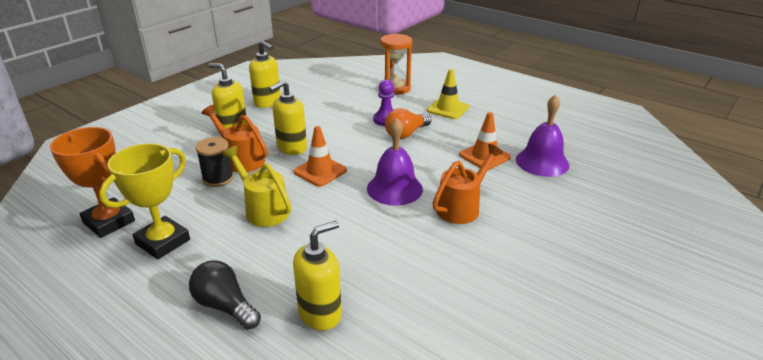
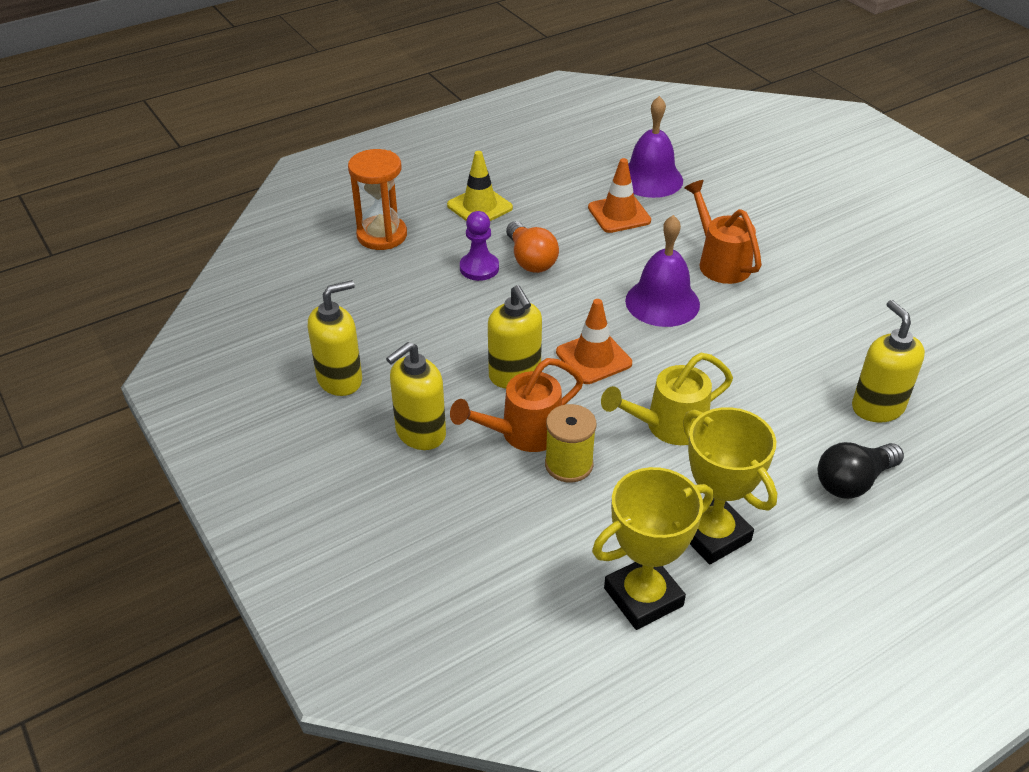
camera: 70 degrees left, 10 degrees up
orange trophy [50,127,135,238] -> yellow trophy [592,467,713,630]
black spool [195,137,234,187] -> yellow spool [545,404,597,482]

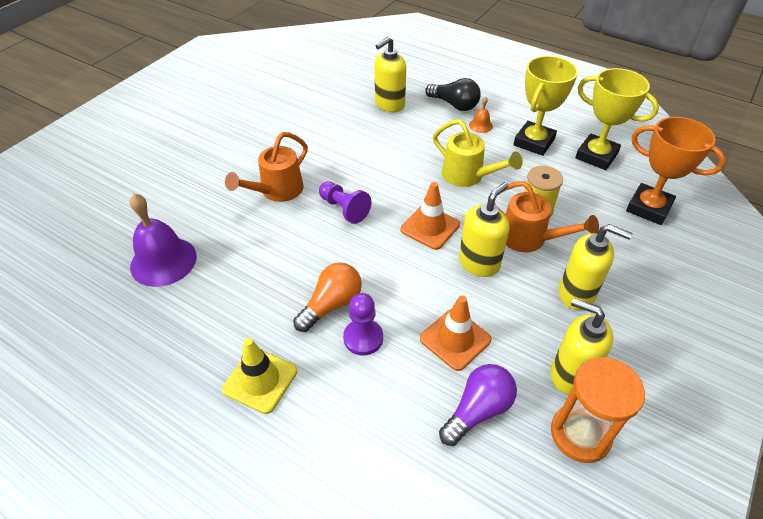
camera: 115 degrees left, 5 degrees up
orange hourglass [348,149,407,250] -> orange hourglass moved to [551,357,645,463]
orange traffic cone [588,158,651,233] -> orange traffic cone moved to [420,296,491,371]
purple bell [625,215,700,327] -> purple pawn [319,181,372,224]
none -> purple light bulb [439,364,517,446]
none -> orange bell [469,96,493,133]
none -> orange trophy [626,117,726,225]

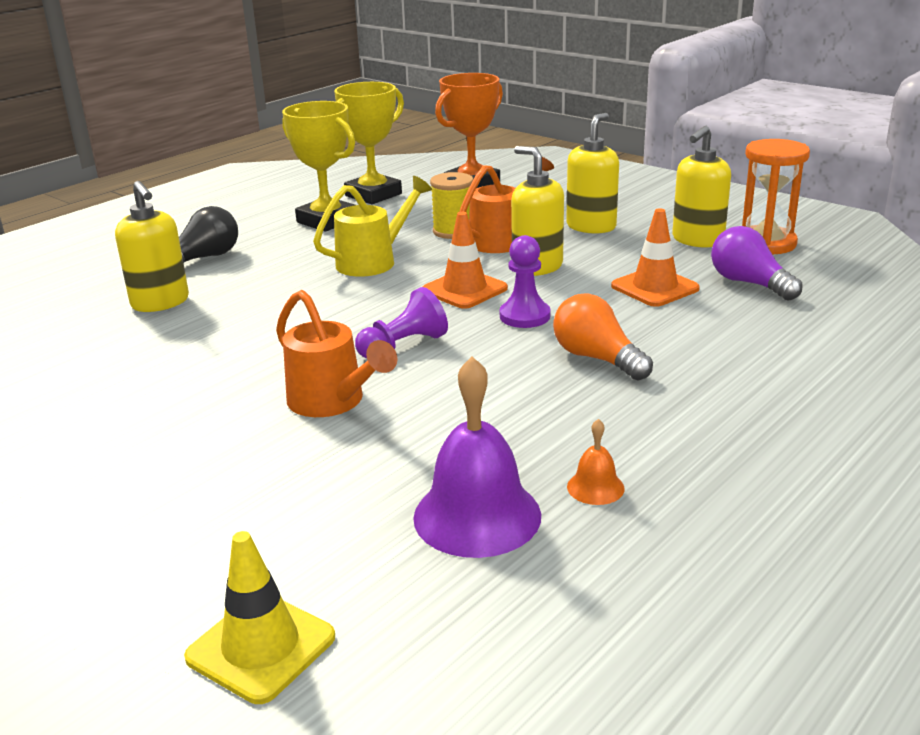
camera: 80 degrees left, 20 degrees down
yellow traffic cone [222,338,297,414] -> yellow traffic cone moved to [184,531,335,704]
purple pawn [343,293,383,355] -> purple pawn moved to [500,235,550,328]
orange bell [469,96,493,133] -> orange bell moved to [567,419,625,505]

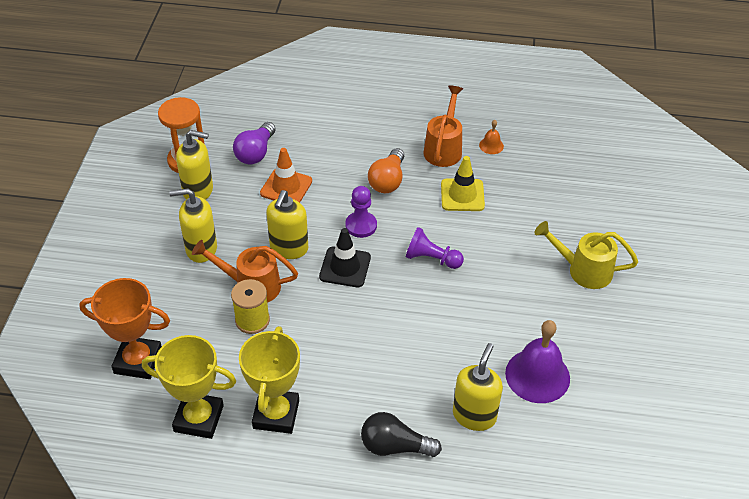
camera: 125 degrees left, 20 degrees up
yellow traffic cone [184,531,335,704] -> yellow traffic cone moved to [441,156,485,211]
orange watering can [276,290,397,417] -> orange watering can moved to [423,85,463,167]
yellow watering can [313,176,432,277] -> yellow watering can moved to [535,221,638,289]
purple bell [413,357,541,558] -> purple bell moved to [505,320,570,403]
orange traffic cone [423,212,508,309] -> black traffic cone [319,228,371,287]

